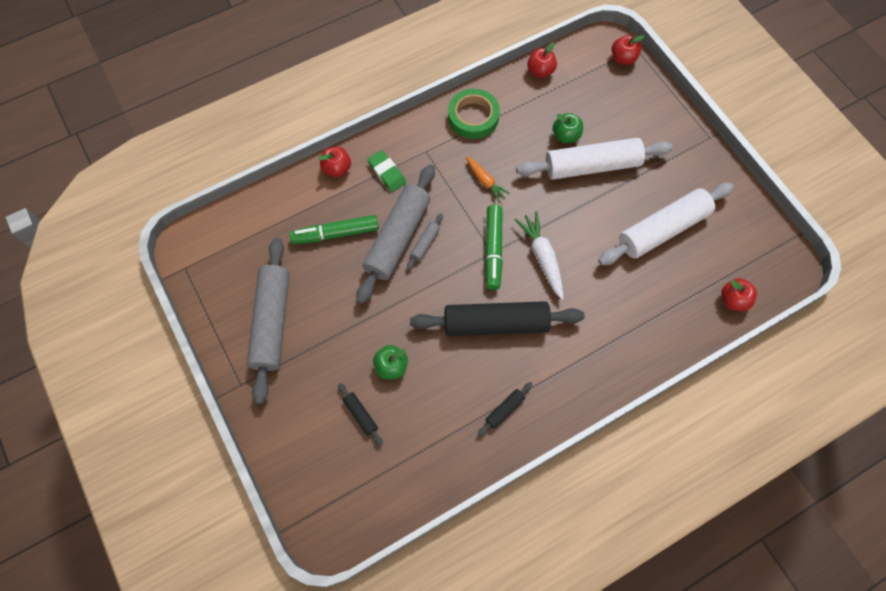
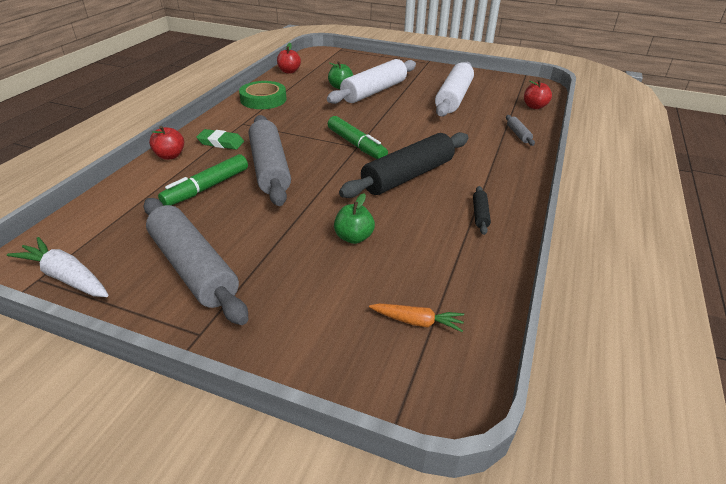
camera: 40 degrees left, 30 degrees down
black rolling pin [338,383,383,446] -> none
grey rolling pin [407,214,443,270] -> grey rolling pin moved to [506,115,535,146]
orange carrot [466,156,511,202] -> orange carrot moved to [369,303,464,332]
white carrot [514,211,564,300] -> white carrot moved to [7,237,109,297]
red apple [612,35,645,65] -> none

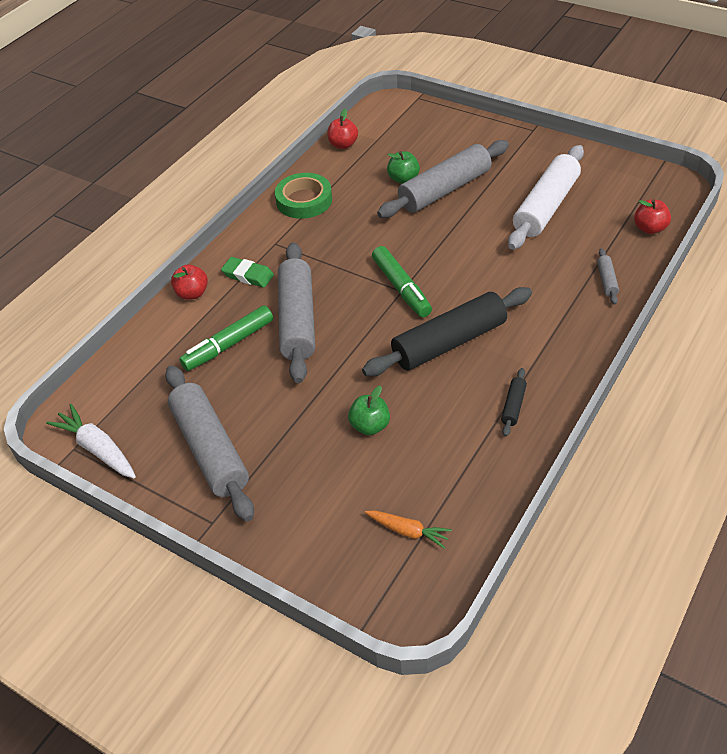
camera: 15 degrees right, 10 degrees up
white rolling pin [327,59,416,104] -> grey rolling pin [377,140,509,218]

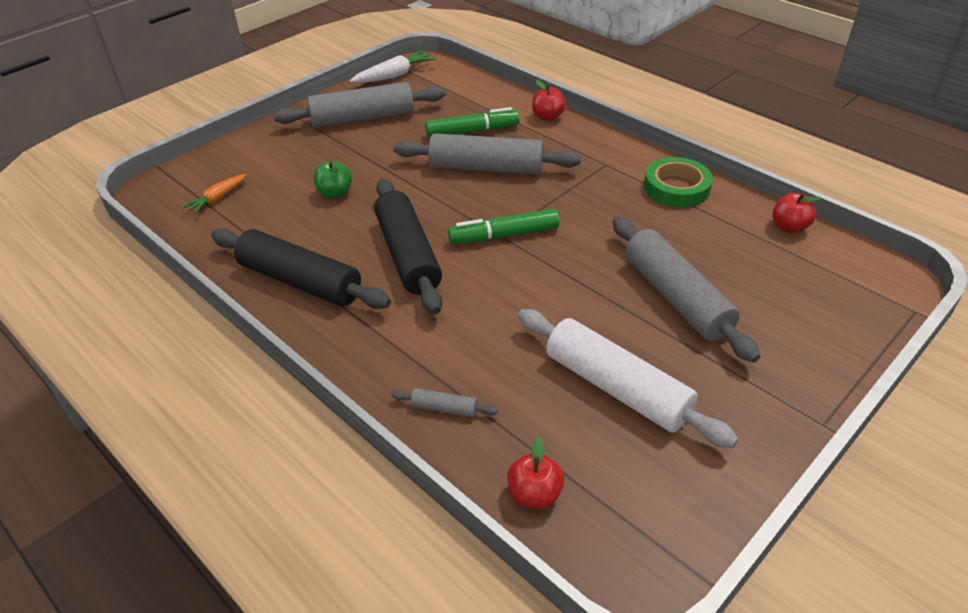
camera: 100 degrees right, 5 degrees down
green marker [179,305,273,371] -> green marker turned 105 degrees clockwise [425,107,520,138]
green eraser [221,257,274,288] -> none
green apple [387,151,420,184] -> none
black rolling pin [501,368,527,437] -> black rolling pin [211,228,391,309], size x2.39

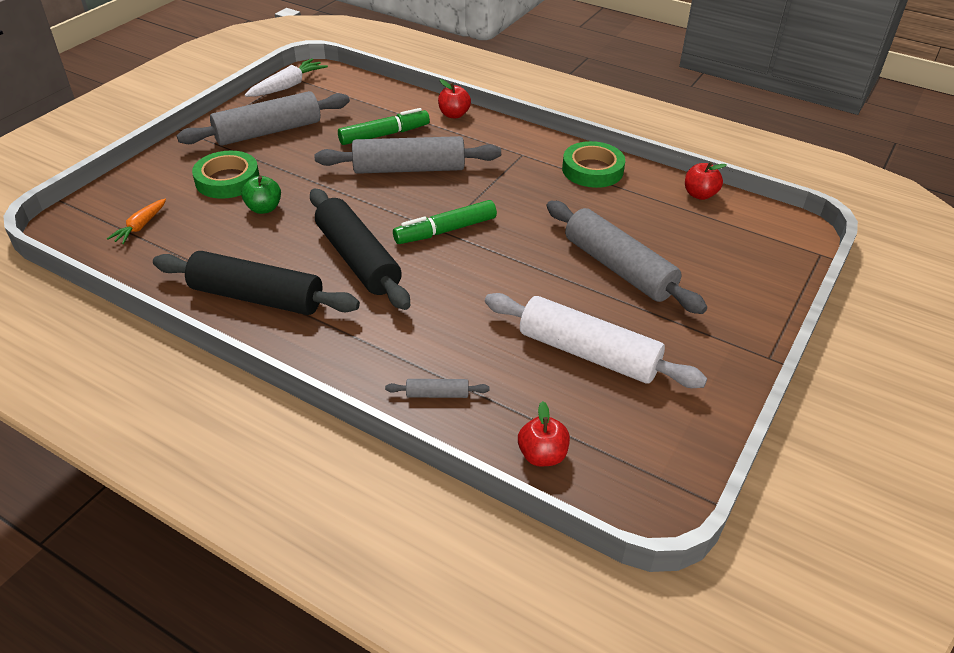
camera: 15 degrees left, 0 degrees up
none -> green tape [192,151,260,199]

